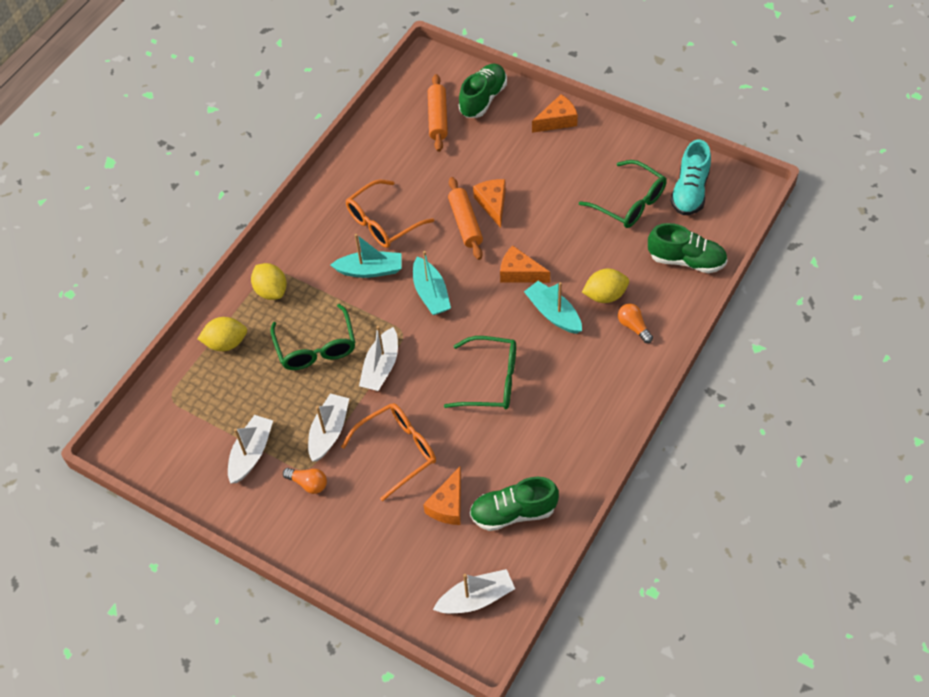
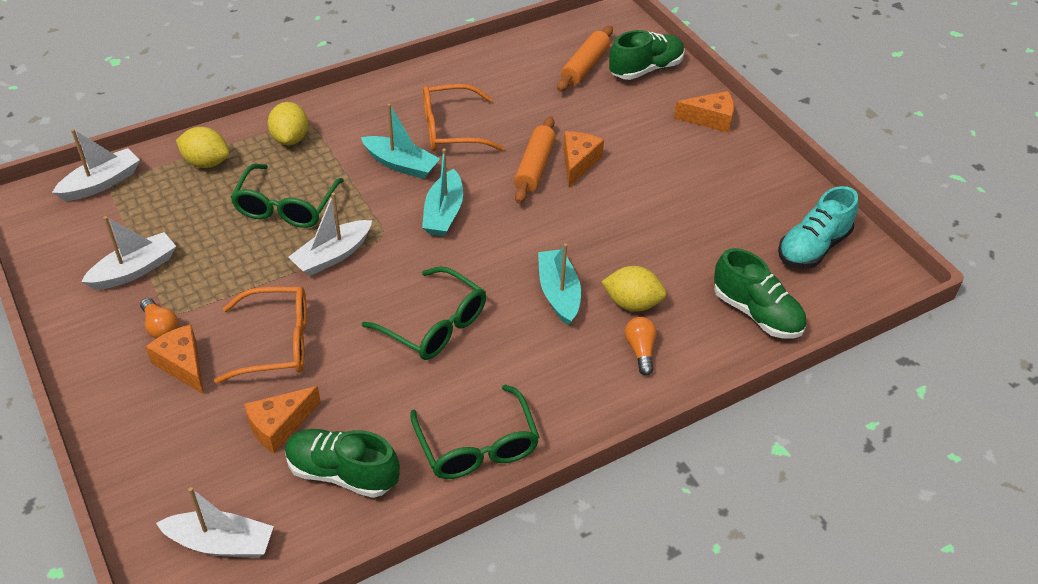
camera: 25 degrees right, 10 degrees down
white boat [308,393,350,462] -> white boat moved to [52,129,140,201]
orange cheese [500,246,550,283] -> orange cheese moved to [146,325,204,394]
green glasses [579,160,667,228] -> green glasses moved to [410,385,539,479]

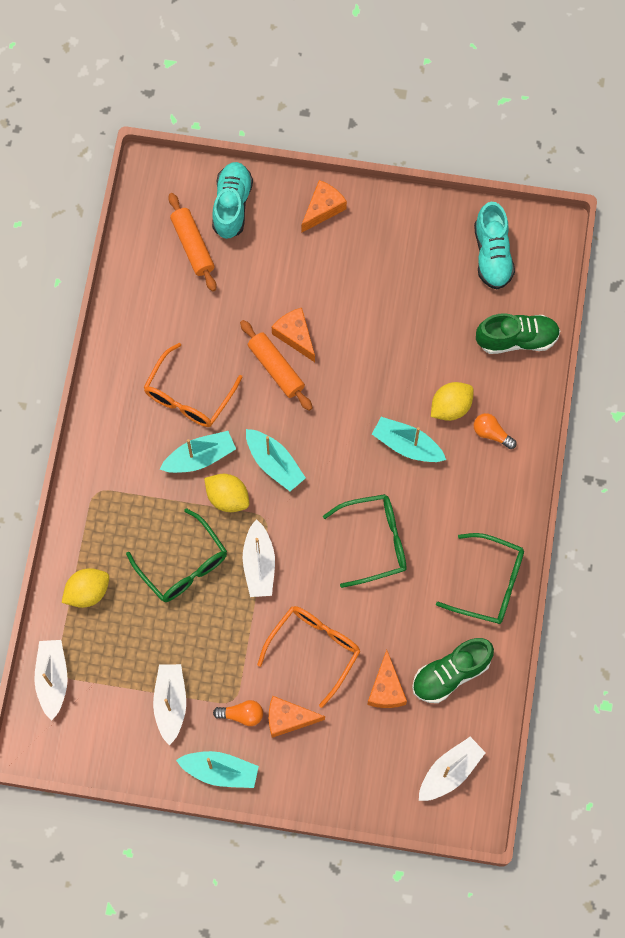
camera: 50 degrees left, 25 degrees up
yellow lemon [268,102,308,145] -> yellow lemon moved to [204,474,249,512]
green shoe [609,30,685,80] -> turquoise shoe [212,162,253,239]
none -> turquoise boat [176,751,259,788]

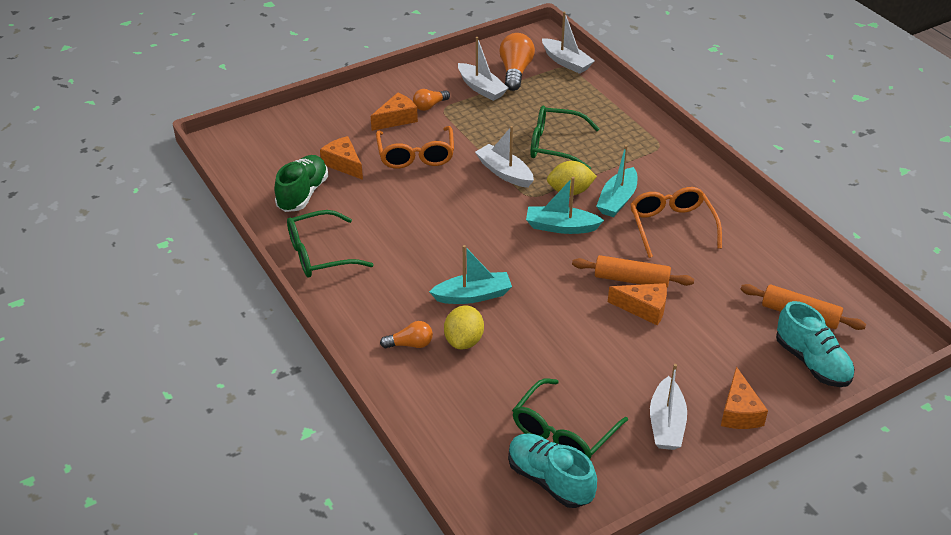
camera: 140 degrees right, 30 degrees down
yellow lemon [62,568,109,608] -> none
turquoise boat [176,751,259,788] -> none
green glasses [323,494,406,588] -> green glasses moved to [512,378,628,459]
white boat [419,737,486,801] -> white boat moved to [650,364,687,450]
green shoe [476,314,560,354] -> none
none -> orange light bulb [499,33,535,91]

